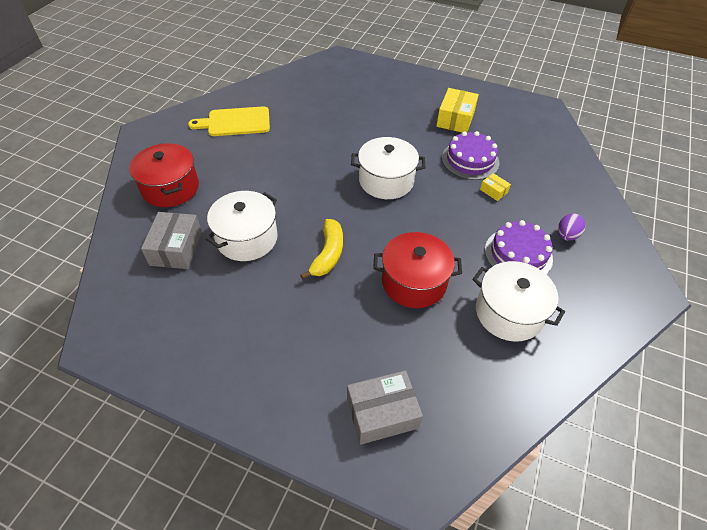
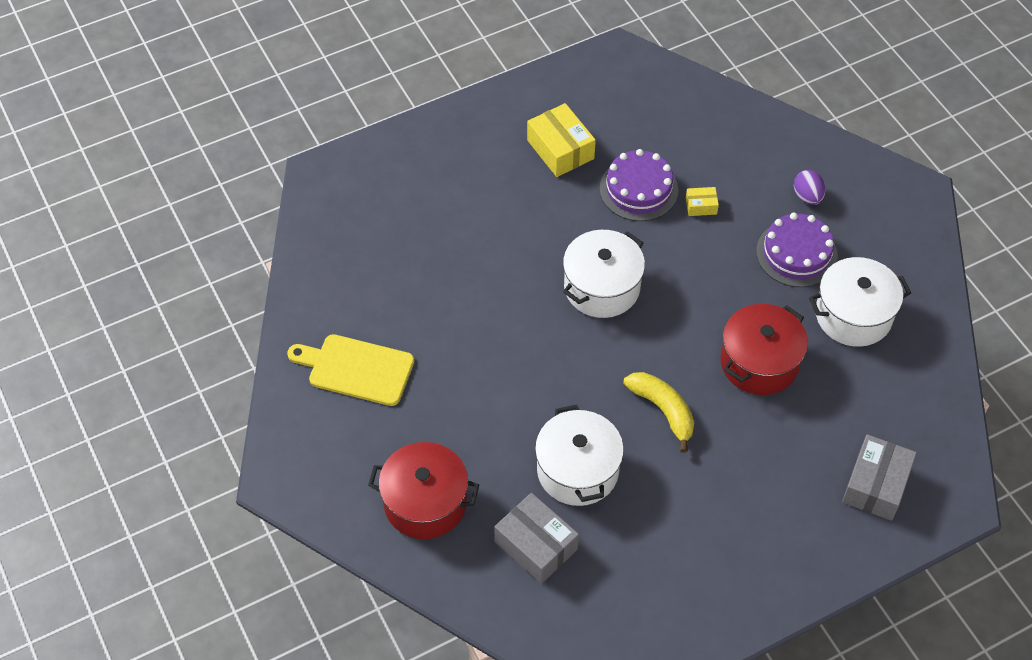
camera: 50 degrees left, 5 degrees up
yellow cutting board [188,106,270,136] -> yellow cutting board turned 75 degrees clockwise [287,334,414,406]

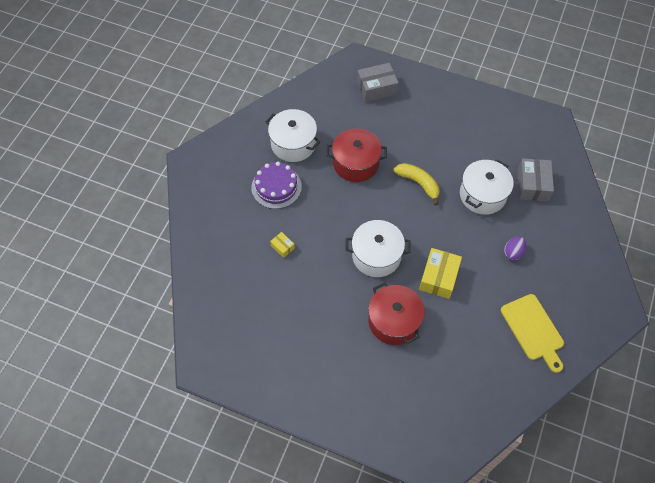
camera: 130 degrees left, 5 degrees up
red pot [368,442,479,539] -> red pot moved to [368,282,424,345]
yellow box [527,103,596,177] -> yellow box moved to [419,248,462,299]
purple cake [600,149,679,221] -> none
yellow banana [623,372,694,453] -> yellow banana turned 120 degrees clockwise [393,163,439,205]
purple egg [794,170,825,205] -> purple egg moved to [504,236,526,260]

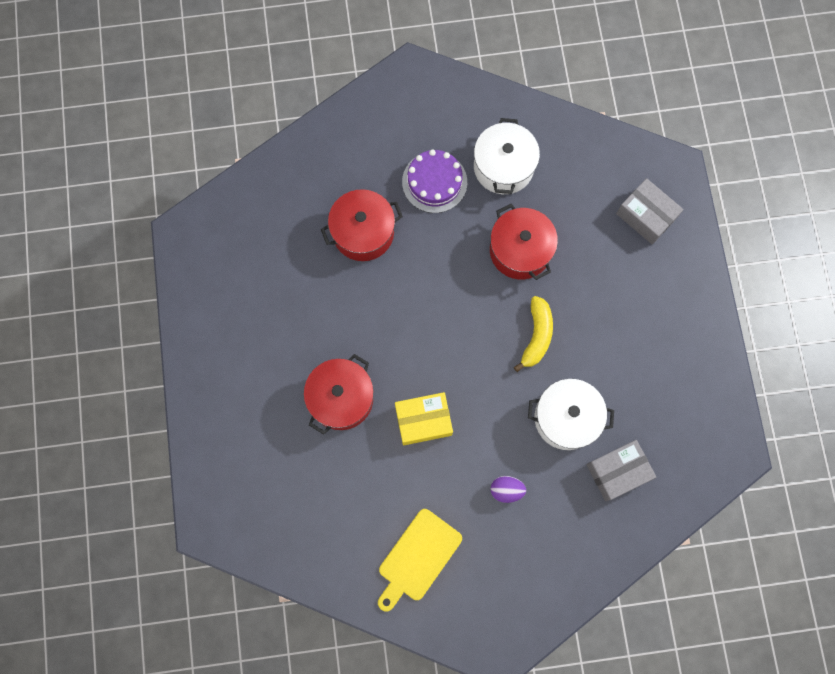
camera: 60 degrees right, 15 degrees up
yellow box [270,232,295,258] -> red pot [321,189,403,261]
white pot [345,220,411,277] -> none

